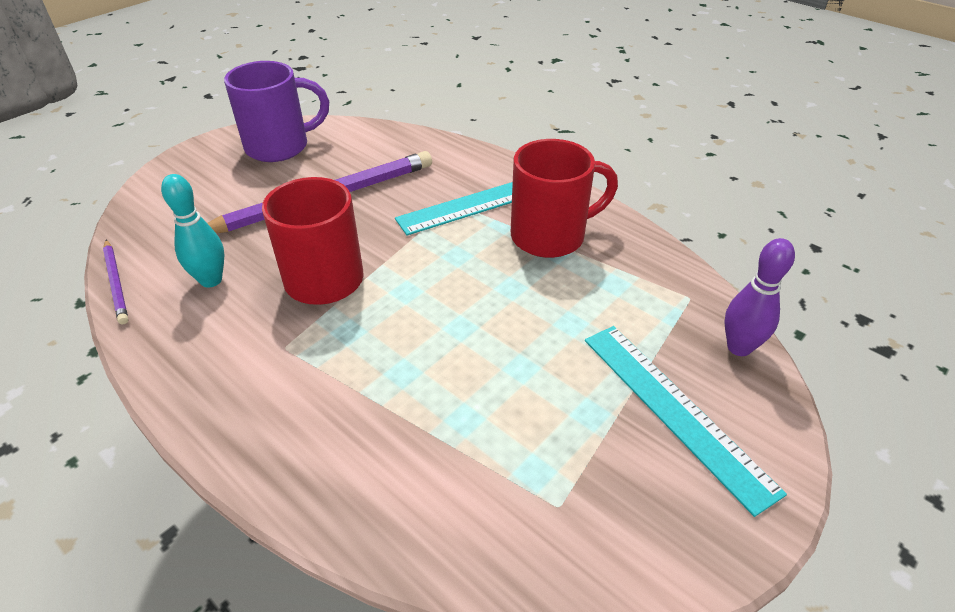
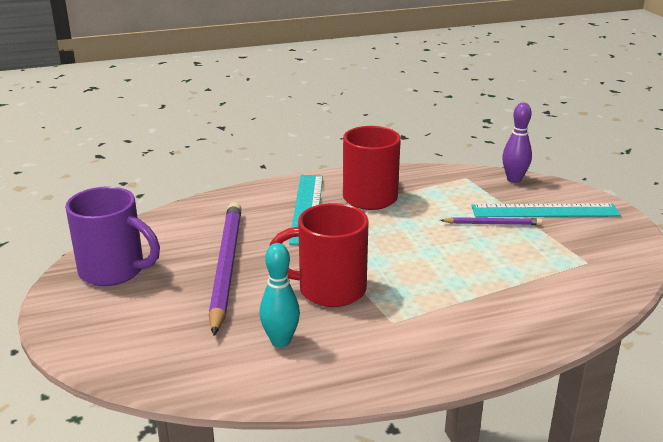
camera: 60 degrees left, 15 degrees down
purple pencil [103,240,128,325] -> purple pencil moved to [440,217,542,225]
purple mug [224,61,329,162] -> purple mug turned 105 degrees clockwise [65,186,160,286]

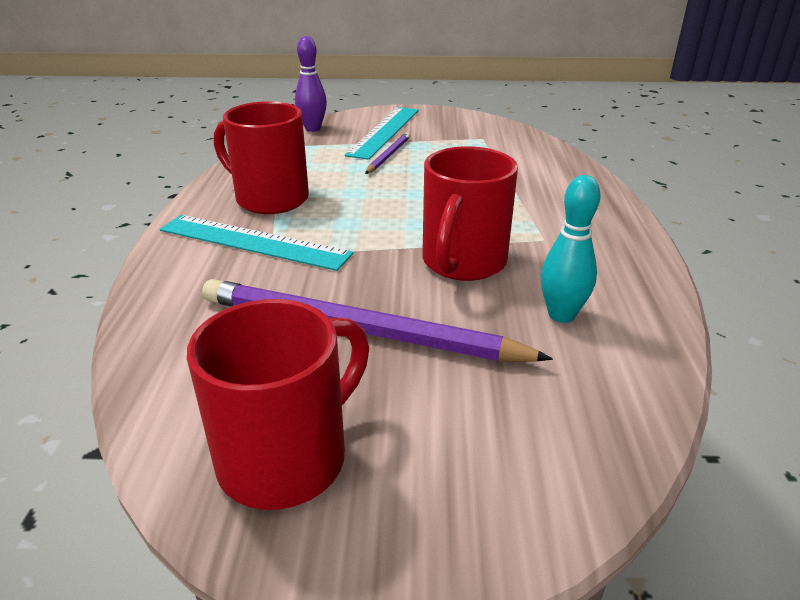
camera: 70 degrees left, 5 degrees up
purple mug [65,186,160,286] -> red mug [187,299,369,510]

